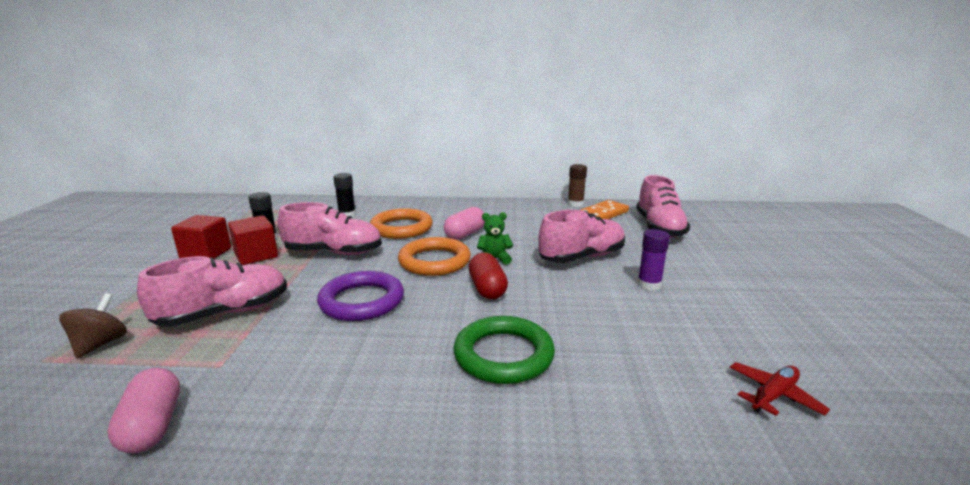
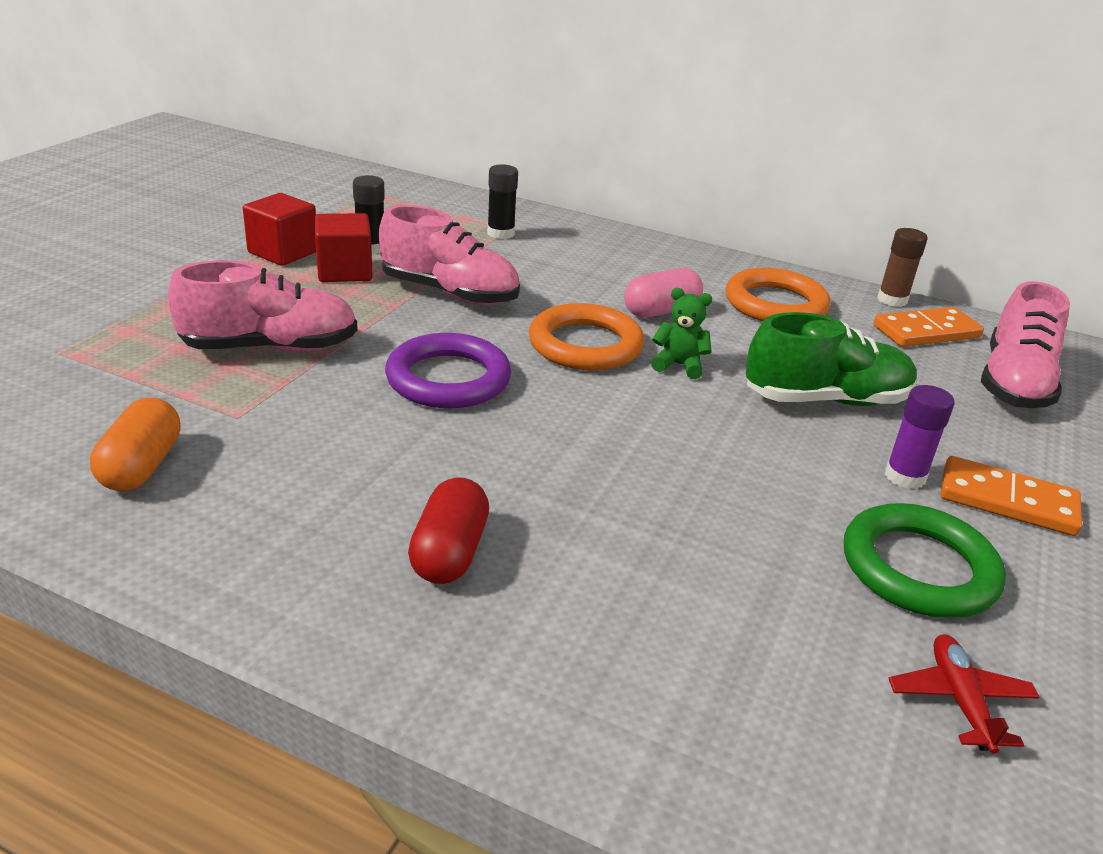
camera: 20 degrees right, 10 degrees up
brown spinning top [59,293,127,358] -> none
pink capsule [107,368,180,453] -> orange capsule [90,398,181,491]
orange ring [370,208,433,239] -> orange ring moved to [726,268,830,321]
green ring [453,316,555,384] -> green ring moved to [844,503,1006,618]
red capsule [469,253,508,299] -> red capsule moved to [408,477,489,584]
pink shoe [538,210,625,263] -> green shoe [746,312,917,406]
red plane [730,362,830,416] -> red plane turned 75 degrees counterclockwise [888,634,1040,754]
none -> orange domino [940,456,1082,536]

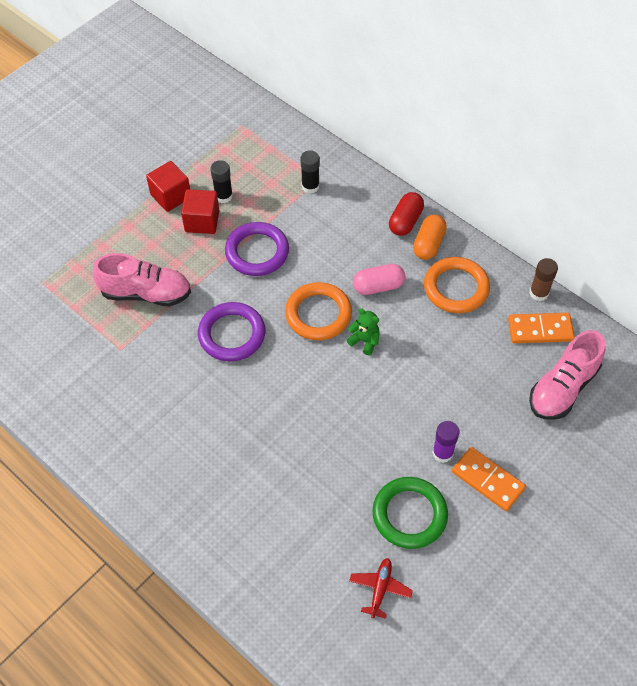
camera: 20 degrees right, 25 degrees up
orange capsule [90,398,181,491] -> orange capsule moved to [413,215,447,260]
pink shoe [379,205,520,305] -> purple ring [225,222,289,276]
red capsule [408,477,489,584] -> red capsule moved to [389,192,424,236]
green shoe [746,312,917,406] -> none

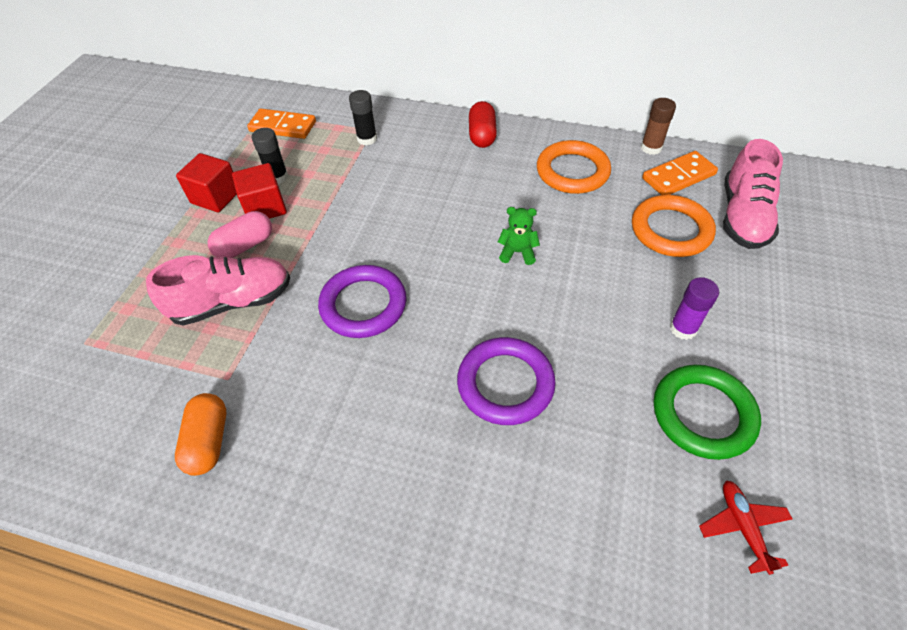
camera: 25 degrees left, 5 degrees down
purple ring [225,222,289,276] -> purple ring moved to [457,337,556,425]
orange ring [285,282,352,340] -> orange ring moved to [632,195,716,257]
pink capsule [353,264,405,295] -> pink capsule moved to [207,211,272,258]
orange capsule [413,215,447,260] -> orange capsule moved to [175,393,226,476]
orange domino [452,447,526,511] -> orange domino moved to [247,109,316,139]

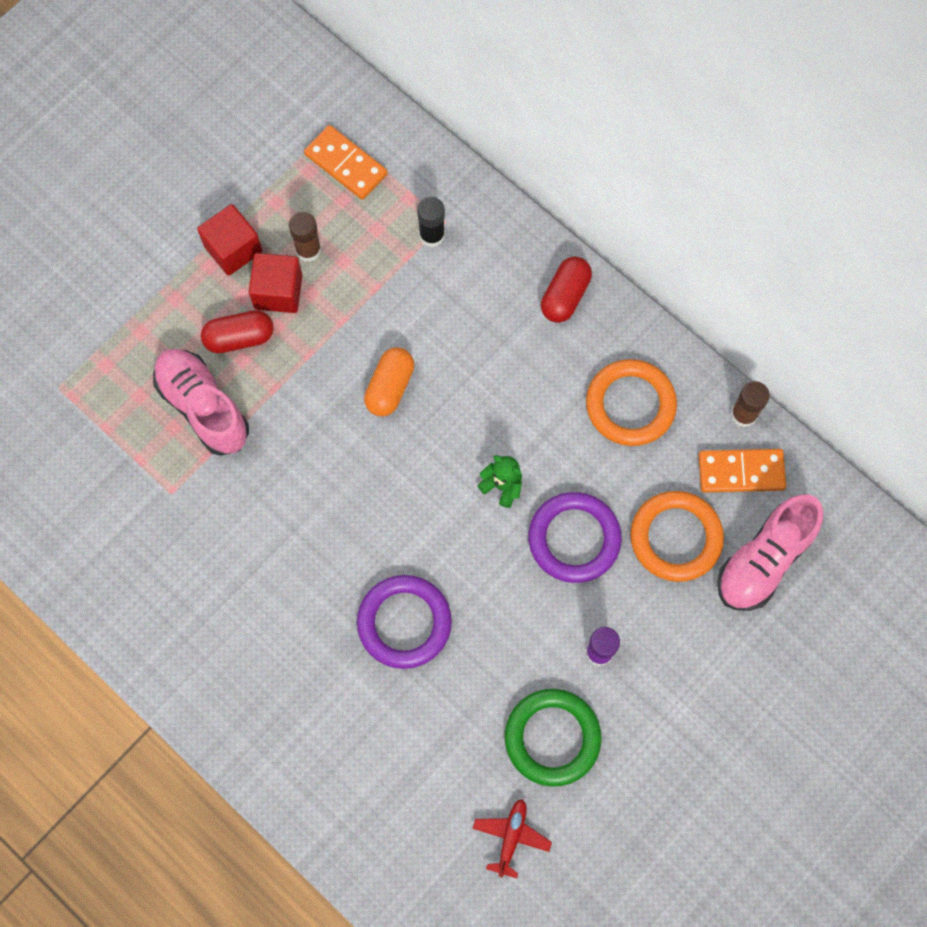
camera: 25 degrees right, 20 degrees up
pink shoe [146,255,290,326] -> pink shoe turned 135 degrees counterclockwise [153,349,249,456]
orange capsule [175,393,226,476] -> orange capsule moved to [364,347,414,416]
pink capsule [207,211,272,258] -> red capsule [201,310,273,353]
black glue stick [252,128,288,184] -> brown glue stick [289,212,321,262]
purple ring [318,265,407,338] -> purple ring moved to [528,492,622,583]

